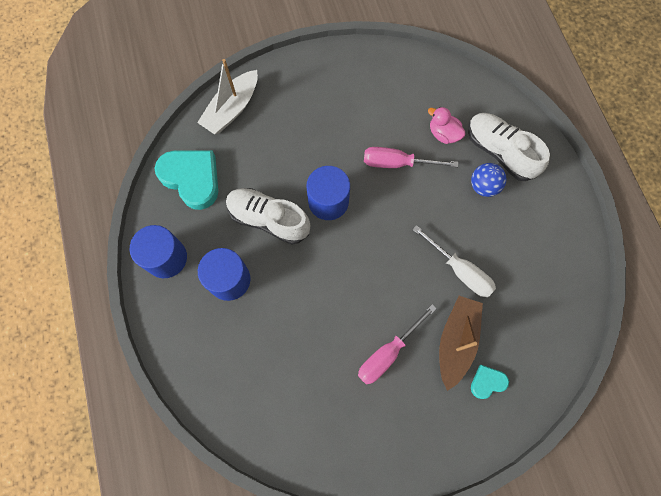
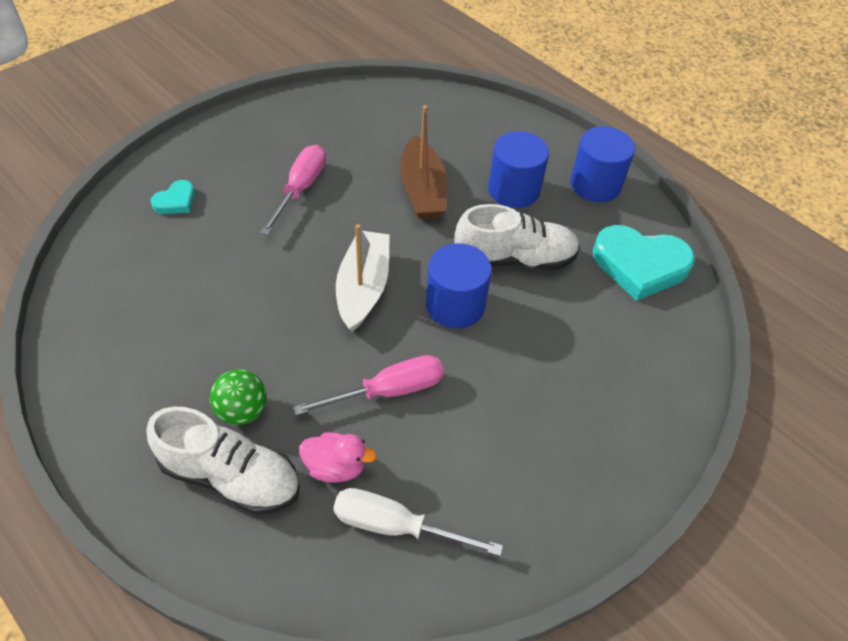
camera: 150 degrees right, 20 degrees down
white boat [197,59,258,134] -> white boat moved to [336,224,390,332]
white screwdriver [412,225,496,297] -> white screwdriver moved to [333,488,503,556]
brown boat [439,296,483,391] -> brown boat moved to [401,105,447,219]
blue ball [471,163,506,197] -> green ball [210,369,267,425]

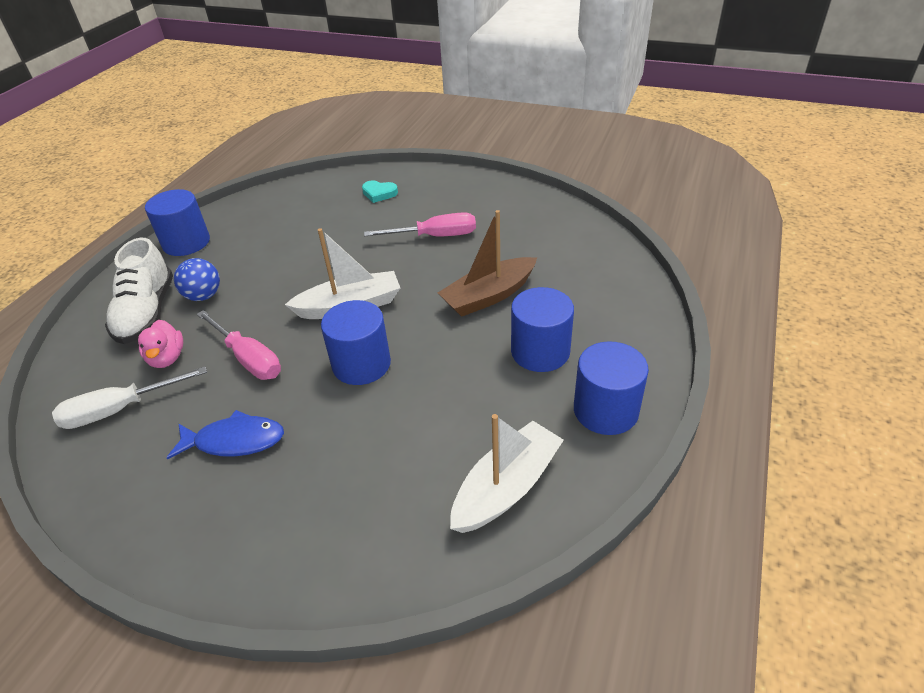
camera: 70 degrees right, 10 degrees down
green ball [210,369,267,425] -> blue ball [174,258,220,301]
white screwdriver [333,488,503,556] -> white screwdriver turned 105 degrees counterclockwise [52,366,207,429]
white shoe [454,204,580,270] -> none
turquoise heart [593,225,695,301] -> white boat [450,414,564,533]
none -> blue cylinder [145,189,210,256]
none -> blue fish [166,410,284,460]

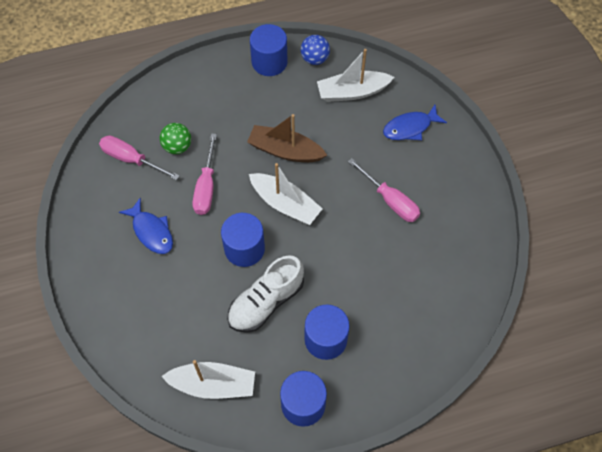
camera: 50 degrees right, 20 degrees up
white screwdriver [52,366,207,429] -> pink screwdriver [99,135,180,180]
white shoe [105,238,173,344] -> white shoe moved to [227,255,304,333]
pink duck [138,320,183,368] -> green ball [160,123,191,154]
blue ball [174,258,220,301] -> blue ball moved to [300,35,330,65]
turquoise heart [362,180,398,203] -> blue fish [383,105,447,140]
brown boat [438,210,537,317] -> brown boat moved to [247,114,327,162]
none -> white boat [317,49,395,102]

